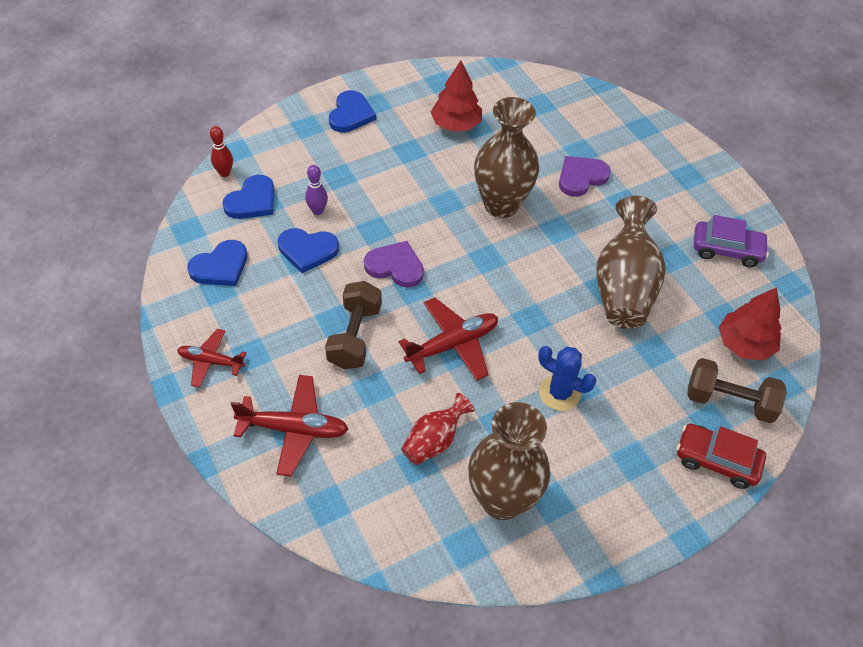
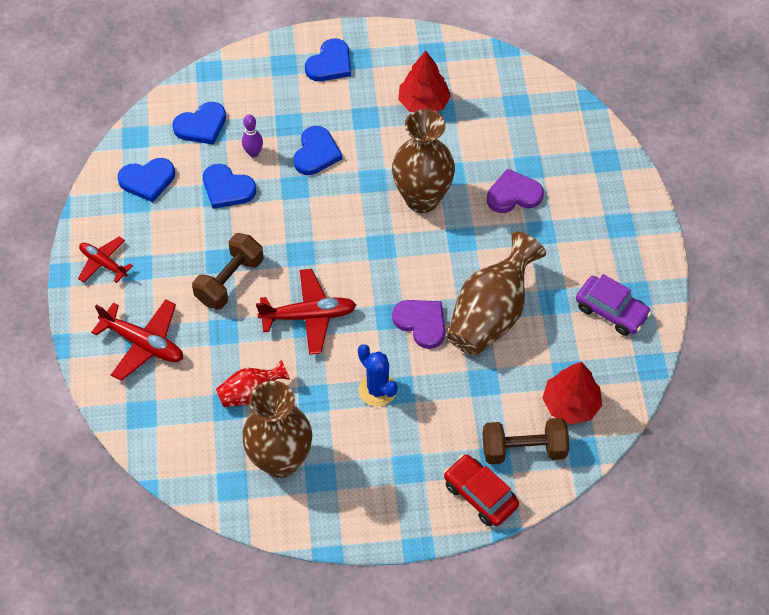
camera: 25 degrees right, 5 degrees up
red bowling pin [210,126,233,177] -> none
purple heart [364,241,424,288] -> purple heart moved to [392,300,445,349]
brown dumbbell [688,358,787,423] -> brown dumbbell turned 45 degrees counterclockwise [482,418,569,464]
none -> blue heart [293,126,342,175]

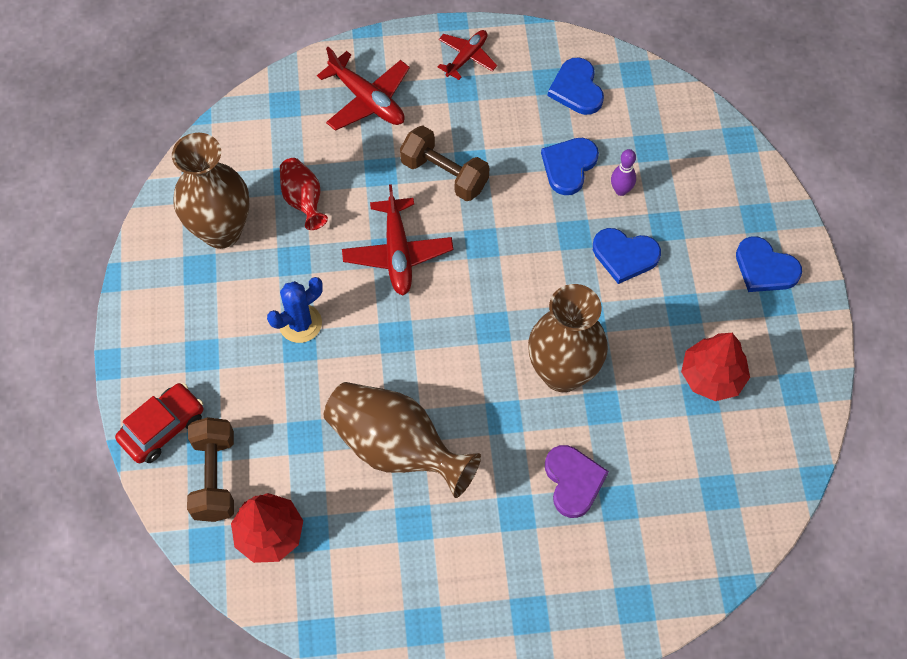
camera: 90 degrees right, 5 degrees up
red plane [91,299,183,381] -> red plane turned 75 degrees counterclockwise [317,47,410,131]
blue heart [172,102,226,145] -> none
purple heart [392,300,445,349] -> none
purple car [576,274,652,336] -> none

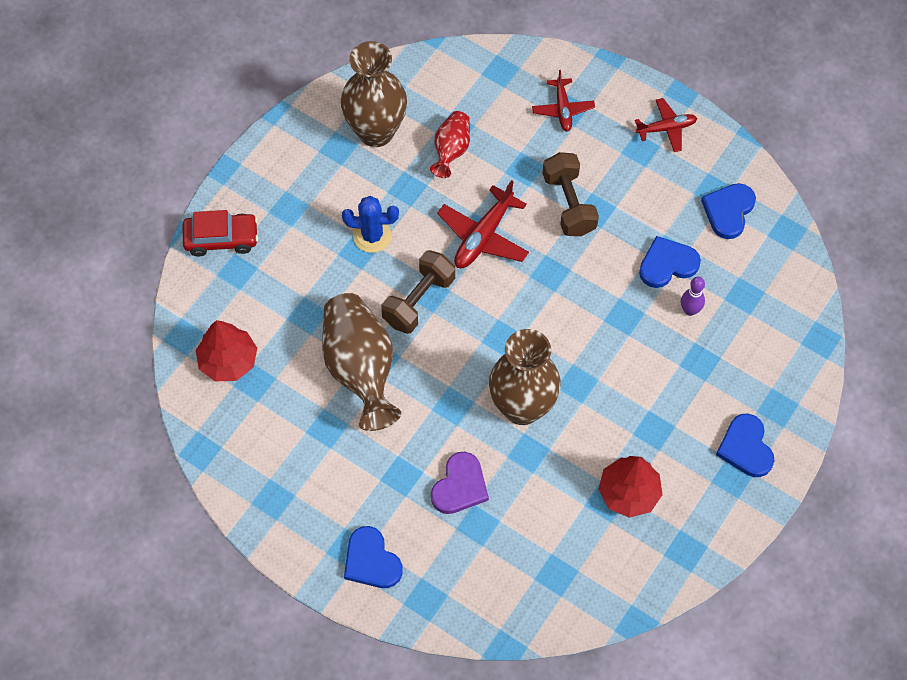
camera: 40 degrees right, 0 degrees up
brown dumbbell [187,417,234,522] -> brown dumbbell moved to [381,250,455,334]
red plane [317,47,410,131] -> red plane [532,70,595,132], size x0.65
blue heart [593,228,661,284] -> blue heart moved to [344,526,403,588]

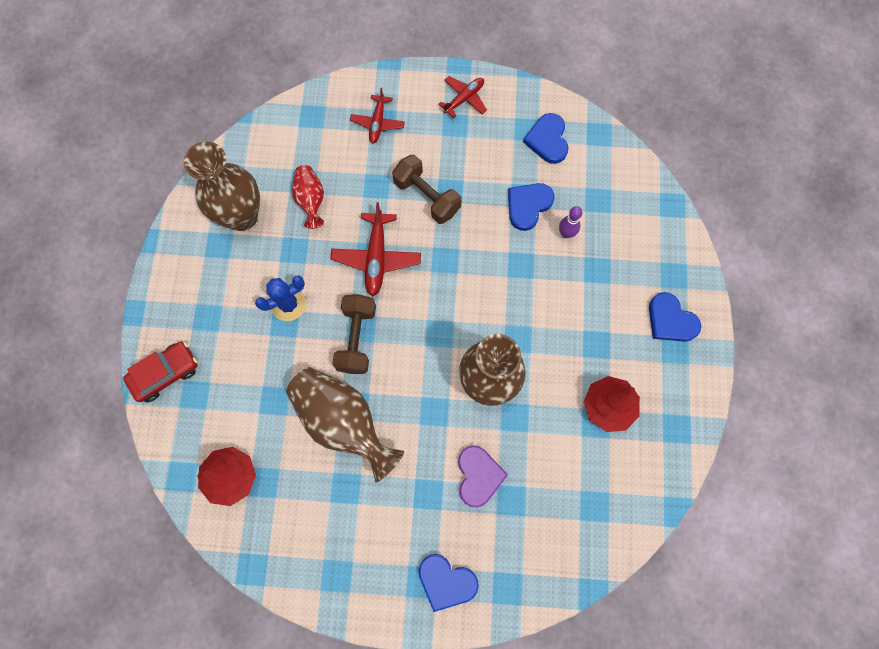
camera: 30 degrees left, 10 degrees up
red plane [532,70,595,132] -> red plane turned 45 degrees clockwise [350,88,405,144]

